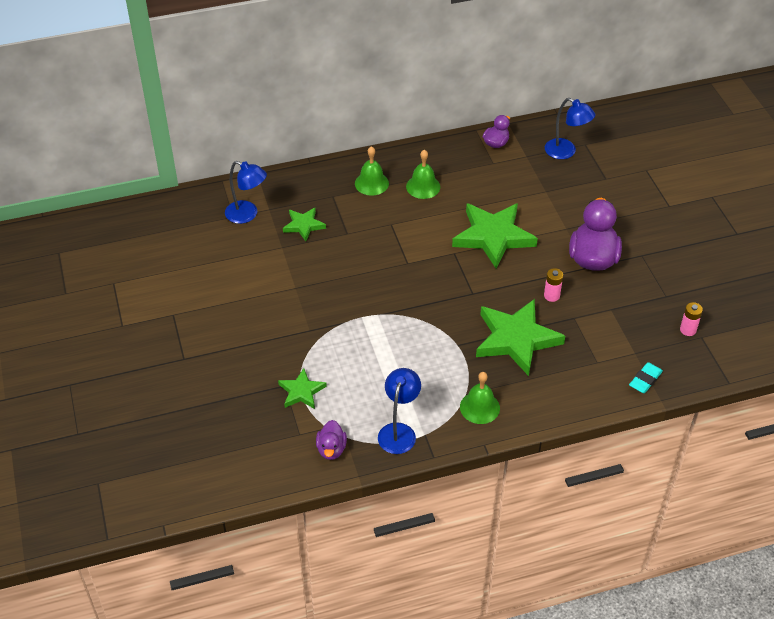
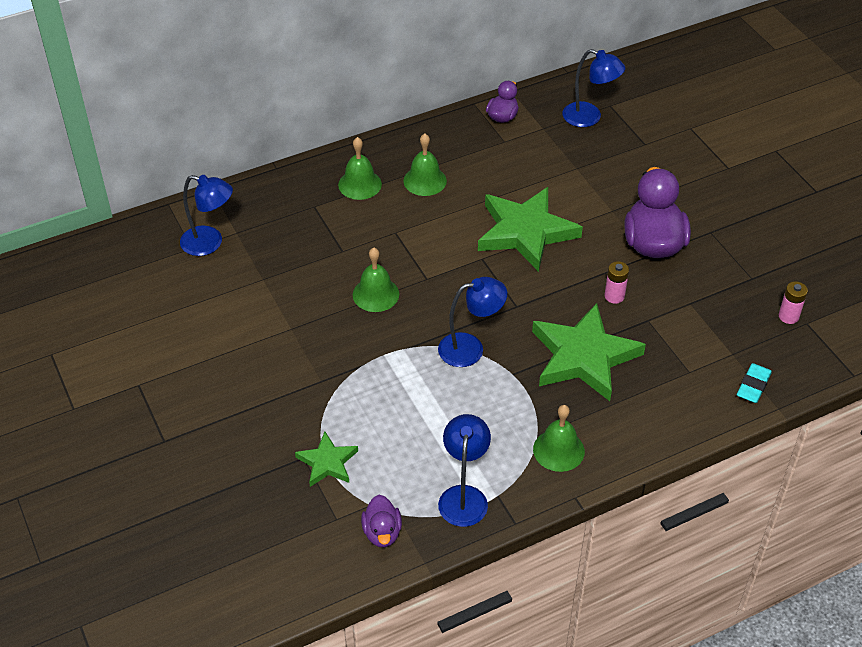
camera: 10 degrees left, 0 degrees up
green star [283,208,326,241] -> none
none -> green bell [353,248,399,312]
none -> blue lamp [438,277,507,367]

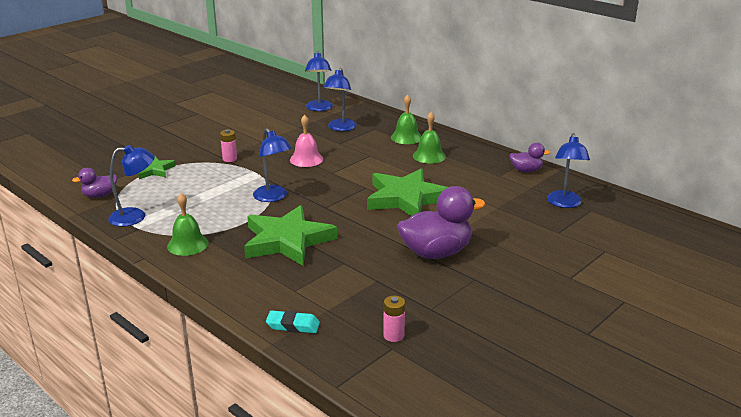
camera: 70 degrees right, 20 degrees down
green bell [353,248,399,312] -> pink bell [290,115,323,167]
pink battery [605,261,629,304] -> pink battery moved to [220,129,237,162]
none -> blue lamp [323,68,357,131]

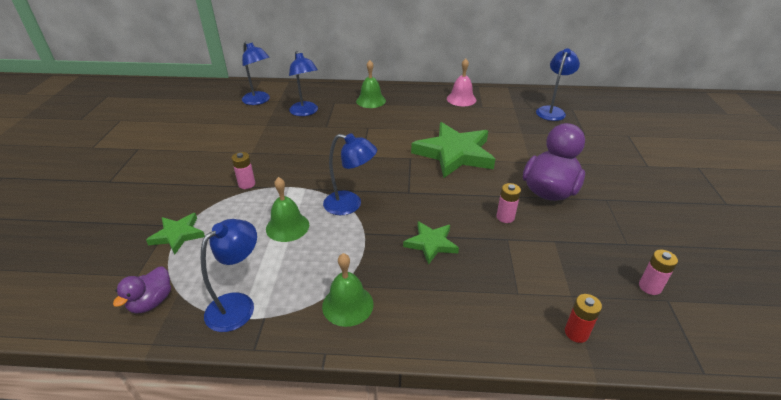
camera: 40 degrees left, 10 degrees up
green star [244,205,337,266] -> green star [403,221,459,265], size x0.52
turquoise eraser [266,310,320,333] -> red battery [565,294,602,343]
pink bell [290,115,323,167] -> pink bell moved to [447,59,476,106]
green bell [413,112,446,164] -> green bell moved to [266,177,309,242]
purple duck [509,143,551,172] -> none
blue lamp [547,133,590,208] -> blue lamp turned 120 degrees counterclockwise [536,48,580,121]
none -> pink battery [496,183,521,223]

